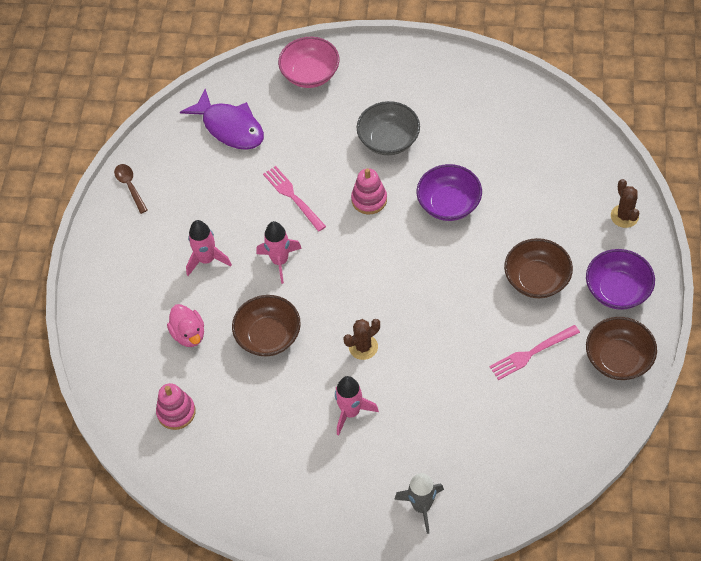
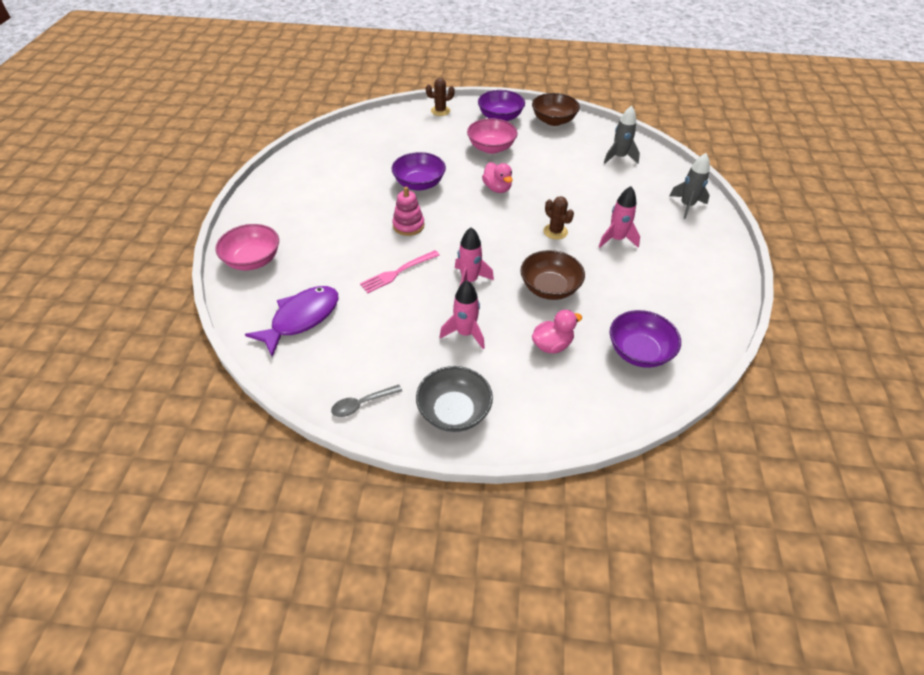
camera: 95 degrees left, 10 degrees down
brown spoon [114,164,148,214] -> grey spoon [331,385,402,417]
pink stacking toy [156,383,195,430] -> purple bowl [610,310,681,368]
grey bowl [357,101,420,155] -> grey bowl moved to [416,366,493,432]
pink fork [489,325,580,380] -> none
brown bowl [504,238,573,298] -> pink bowl [467,118,518,154]
none -> pink duck [482,162,513,193]
none -> grey rocket [604,106,640,164]

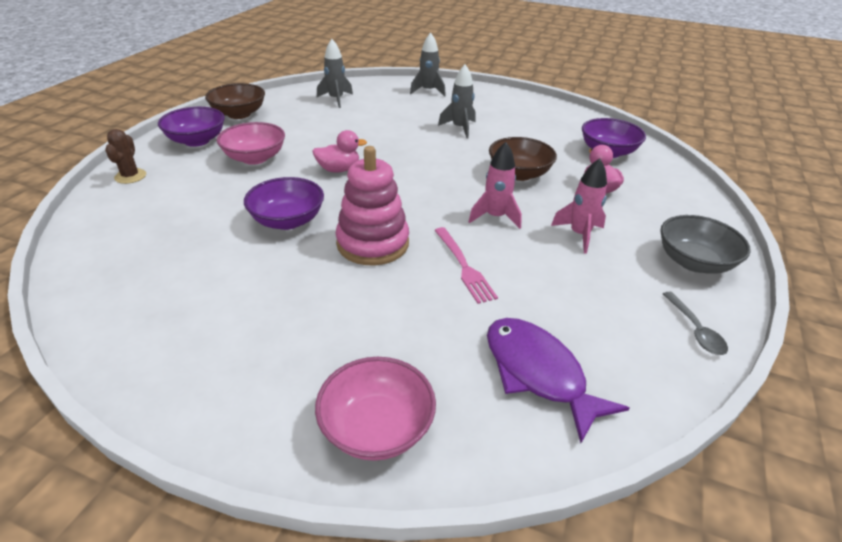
camera: 75 degrees left, 10 degrees down
pink stacking toy [392,187,424,236] -> pink stacking toy [336,146,409,265], size x1.63
brown cactus [544,196,574,240] -> none
pink rocket [598,186,640,248] -> grey rocket [438,64,476,138]

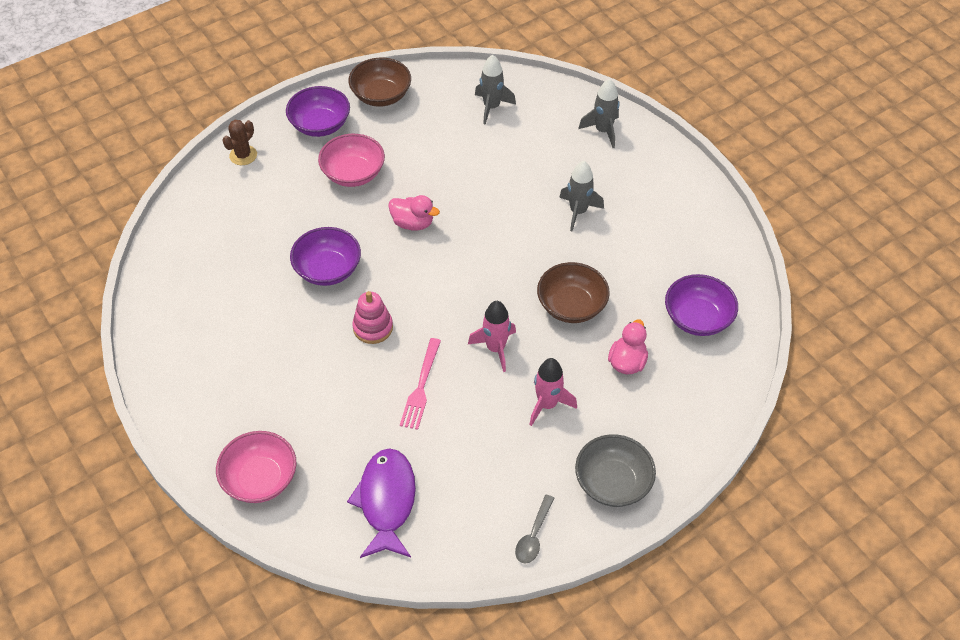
camera: 35 degrees right, 15 degrees up
pink stacking toy [336,146,409,265] -> pink stacking toy [352,291,393,344], size x0.61

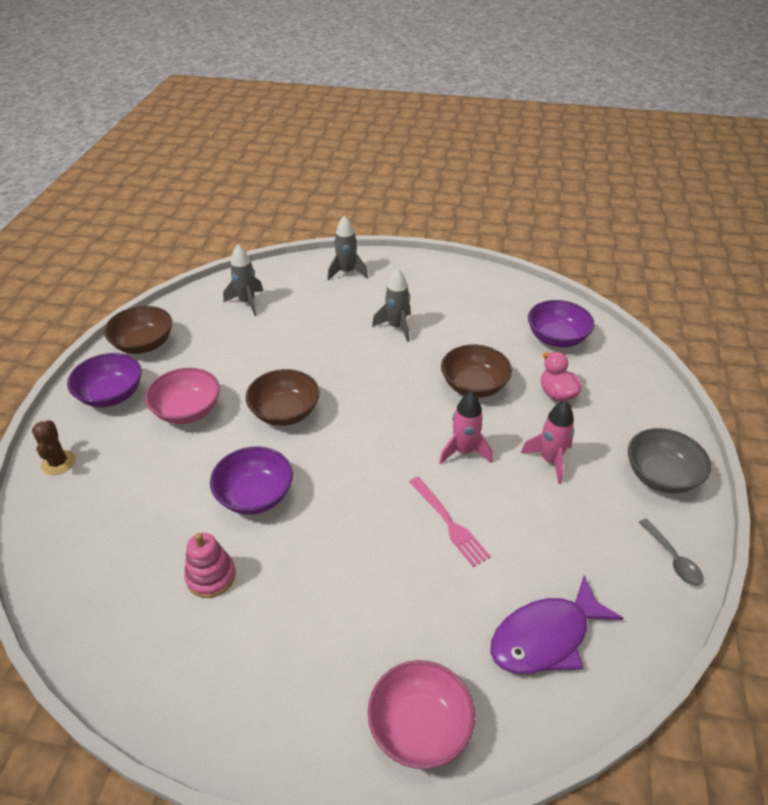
camera: 45 degrees left, 10 degrees down
purple fish [347,448,416,558] -> purple fish turned 75 degrees counterclockwise [490,575,624,674]
pink stacking toy [352,291,393,344] -> pink stacking toy moved to [184,533,236,598]
pink duck [388,195,440,231] -> brown bowl [246,369,320,426]

